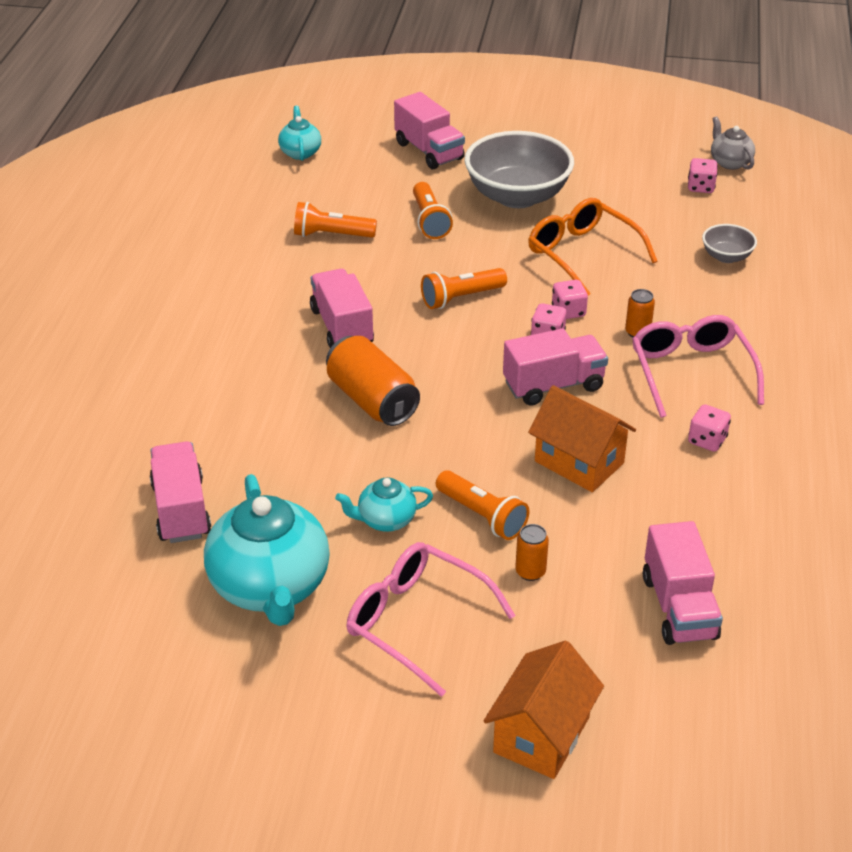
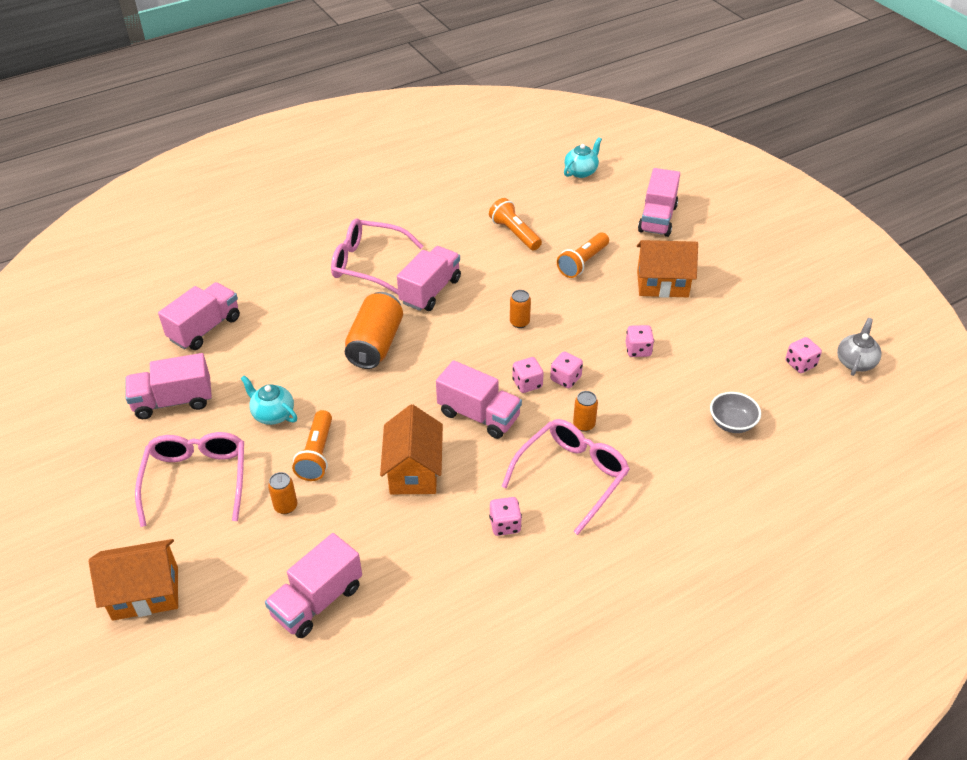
camera: 50 degrees right, 5 degrees up
turquoise teapot [204,474,330,626] -> pink truck [126,353,212,419]
orange flashlight [421,268,507,309] -> orange can [510,290,531,328]
grey bowl [464,131,574,208] -> orange house [637,240,698,298]
orange glasses [528,198,658,296] -> pink dice [626,325,654,357]
none -> pink glasses [331,218,424,294]

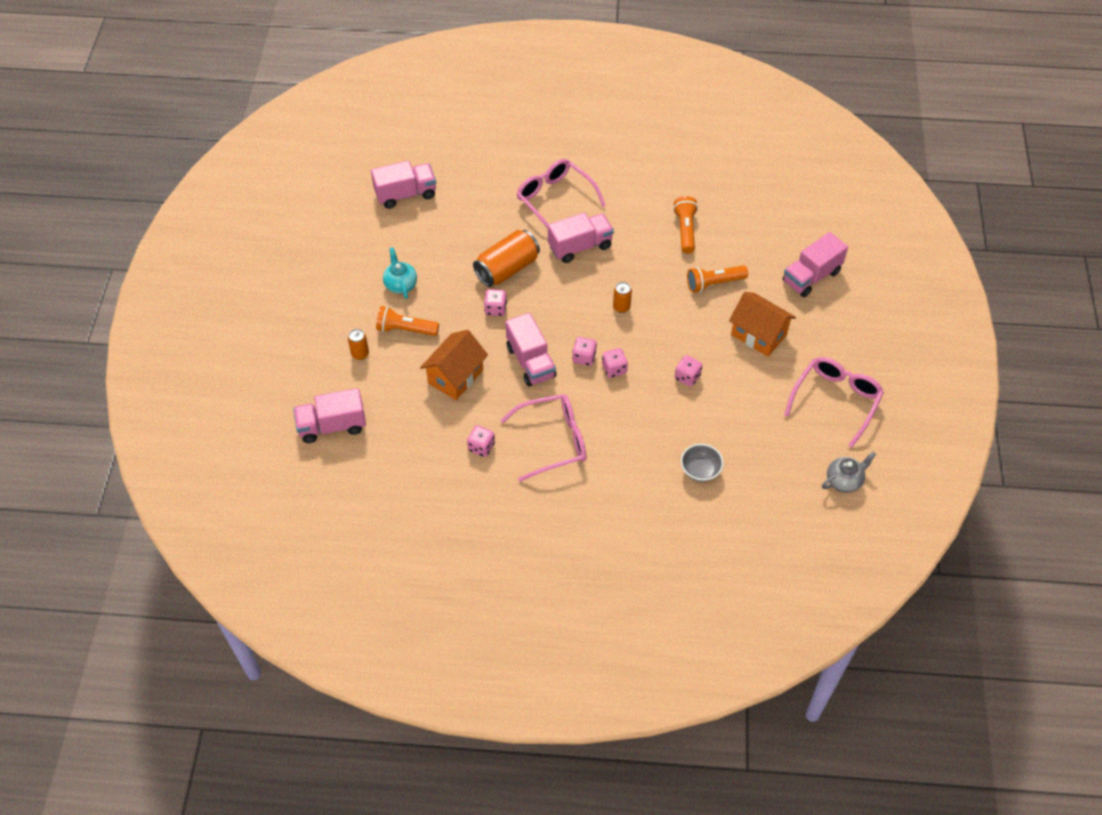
camera: 35 degrees right, 10 degrees up
orange house [89,539,178,621] -> none
pink truck [126,353,212,419] -> none
pink glasses [135,432,244,527] -> pink glasses moved to [785,357,884,448]
orange flashlight [292,410,332,481] -> orange flashlight turned 60 degrees clockwise [376,306,439,336]
turquoise teapot [564,137,602,178] -> none
orange can [573,391,598,432] -> none
pink dice [785,337,822,373] -> pink dice moved to [484,289,507,316]

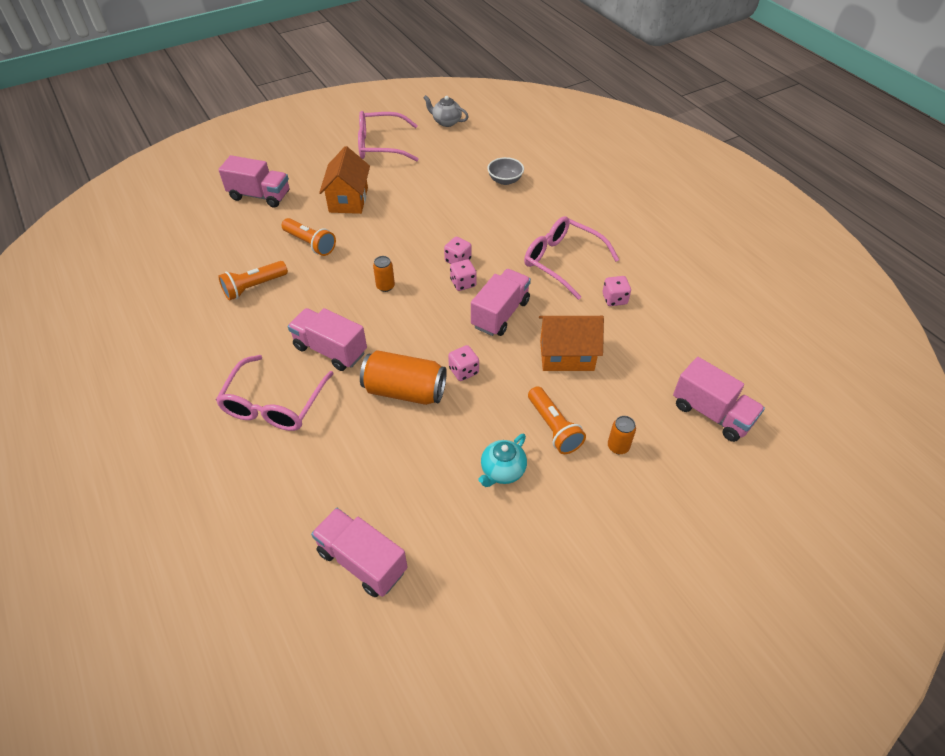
camera: 125 degrees left, 5 degrees down
pink dice [675,355,702,387] -> none

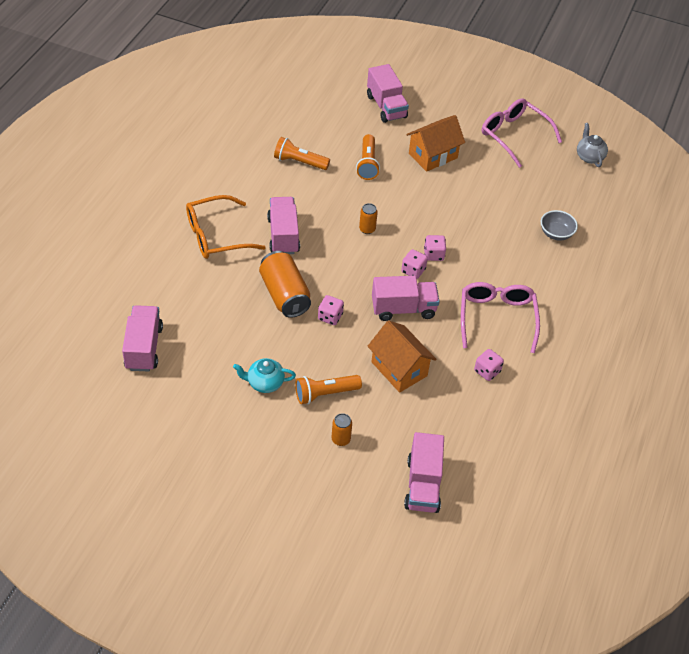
camera: 50 degrees right, 0 degrees up
pink glasses [216,355,334,431] -> orange glasses [186,195,266,259]
orange flashlight [528,386,586,454] -> orange flashlight turned 45 degrees clockwise [295,375,362,404]

